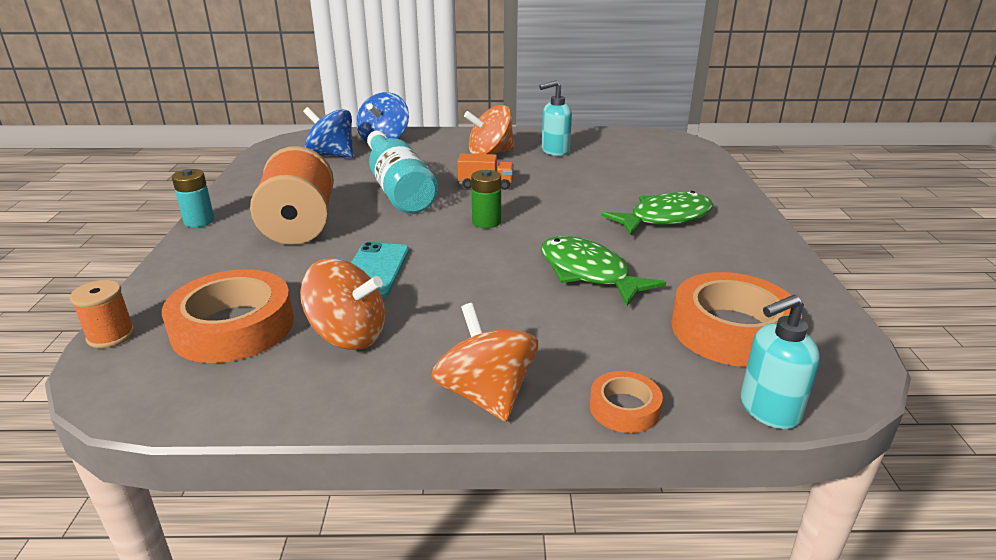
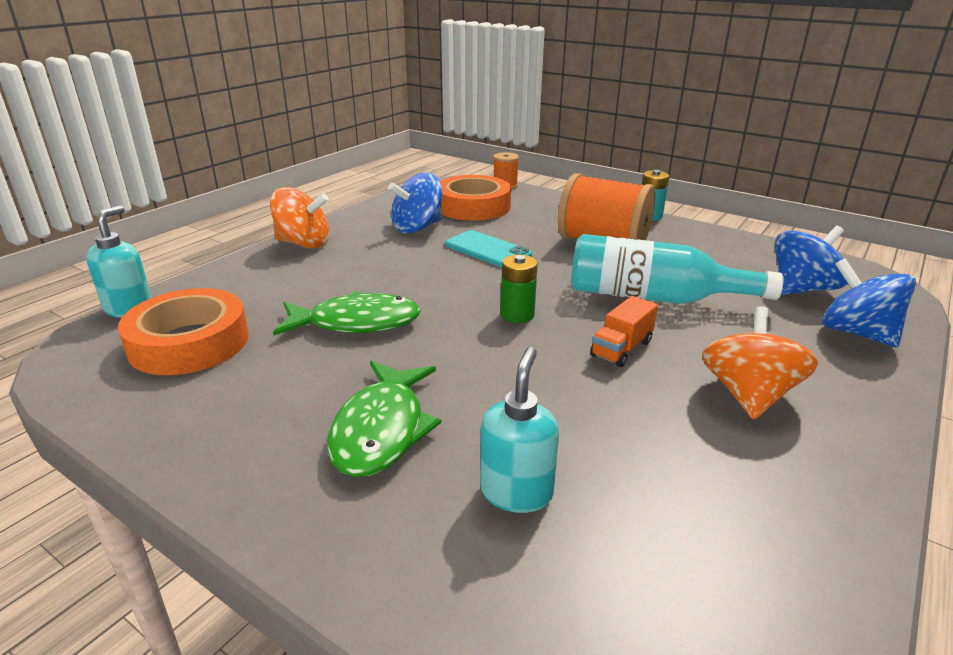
camera: 125 degrees right, 0 degrees up
orange spinning top [300,258,385,350] -> blue spinning top [388,173,442,233]
turquoise soap dispenser [539,80,572,156] -> turquoise soap dispenser moved to [480,347,559,513]
orange tape [590,371,663,433] -> none

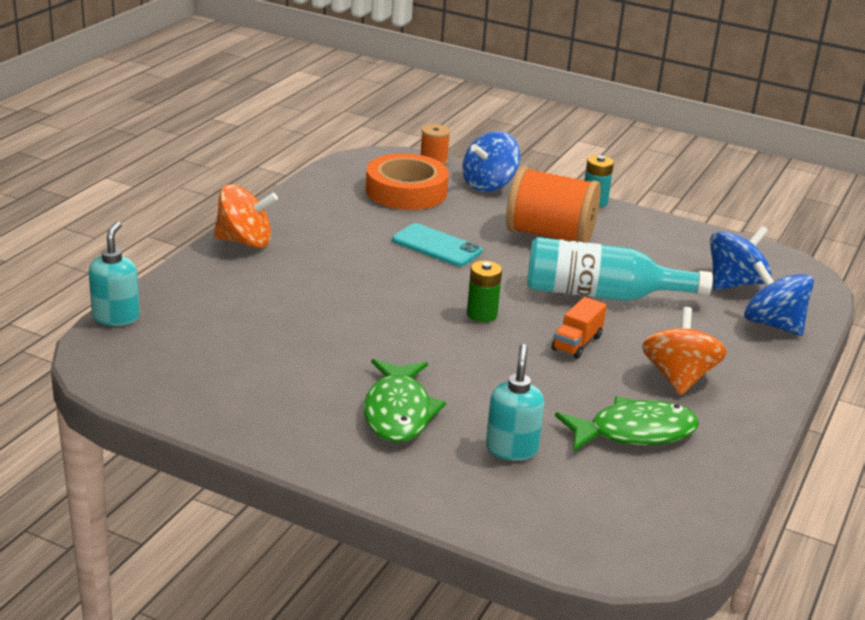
camera: 10 degrees left, 0 degrees up
orange tape [118,288,249,375] -> none
green fish [273,291,421,335] -> green fish moved to [555,397,699,451]
blue spinning top [388,173,442,233] -> blue spinning top moved to [462,131,520,192]

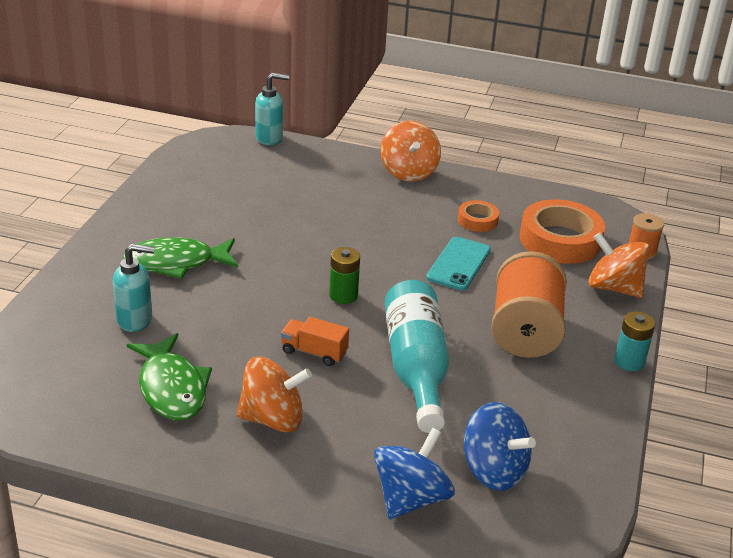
camera: 80 degrees right, 5 degrees up
blue spinning top [462,131,520,192] -> orange spinning top [589,233,650,298]
none -> orange tape [458,200,499,232]

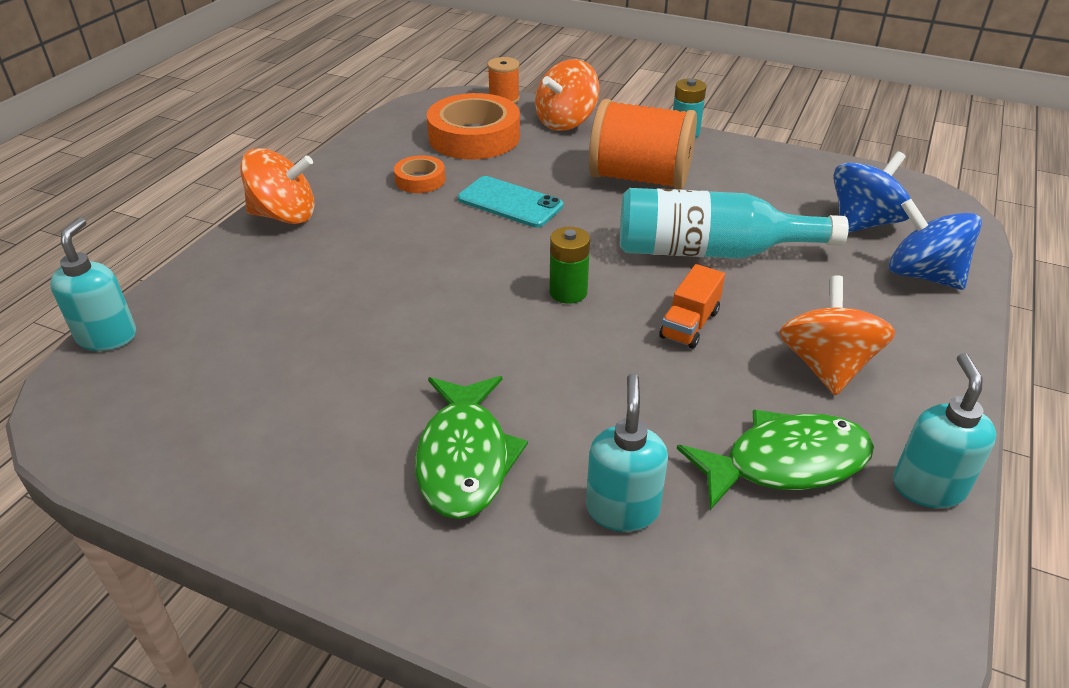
camera: 80 degrees left, 5 degrees up
none -> turquoise soap dispenser [893,353,997,508]

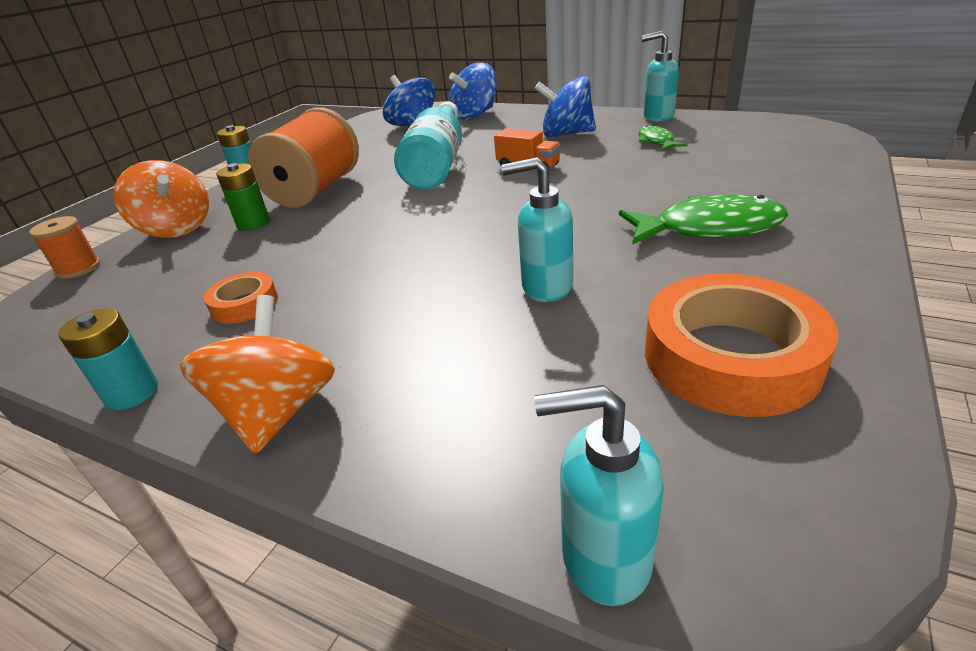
camera: 85 degrees left, 5 degrees down
orange tape [427,93,520,159] -> orange tape moved to [645,273,838,417]
turquoise phone [458,176,563,228] -> none
green battery [549,227,590,304] -> green battery moved to [216,163,270,231]
turquoise soap dispenser [586,373,668,532] -> turquoise soap dispenser moved to [501,157,573,302]
green fish [677,410,874,510] -> green fish [638,125,688,151], size x0.55
orange spinning top [779,276,895,396] -> blue spinning top [535,76,596,138]
none -> turquoise battery [58,308,158,410]

